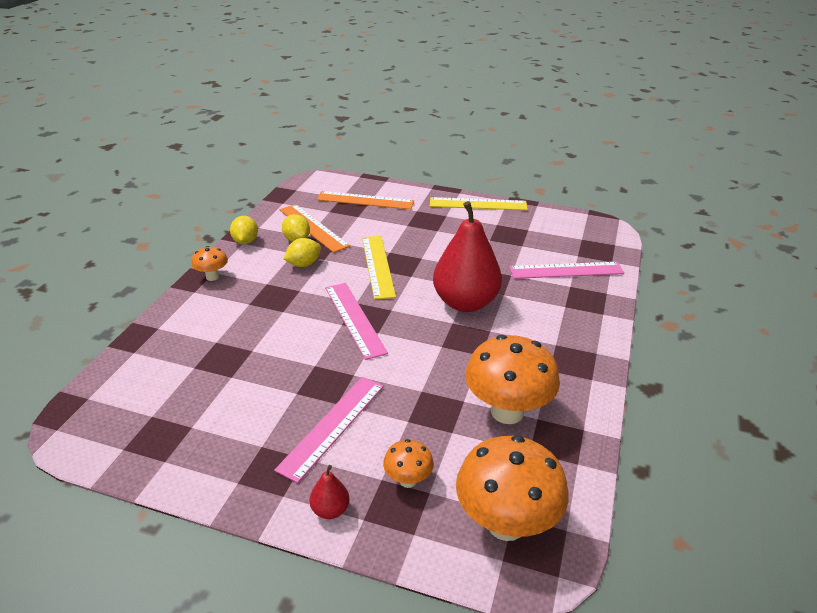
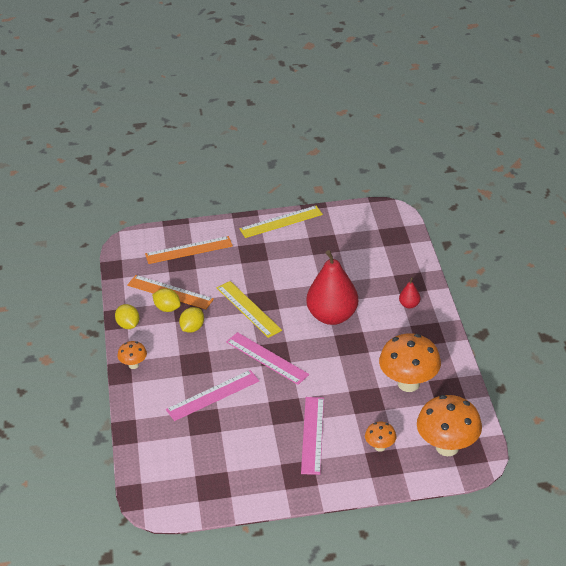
camera: 25 degrees left, 5 degrees up
red pear [310,465,349,519] -> red pear moved to [399,277,420,308]
pink ruler [509,262,624,279] -> pink ruler moved to [166,370,259,421]

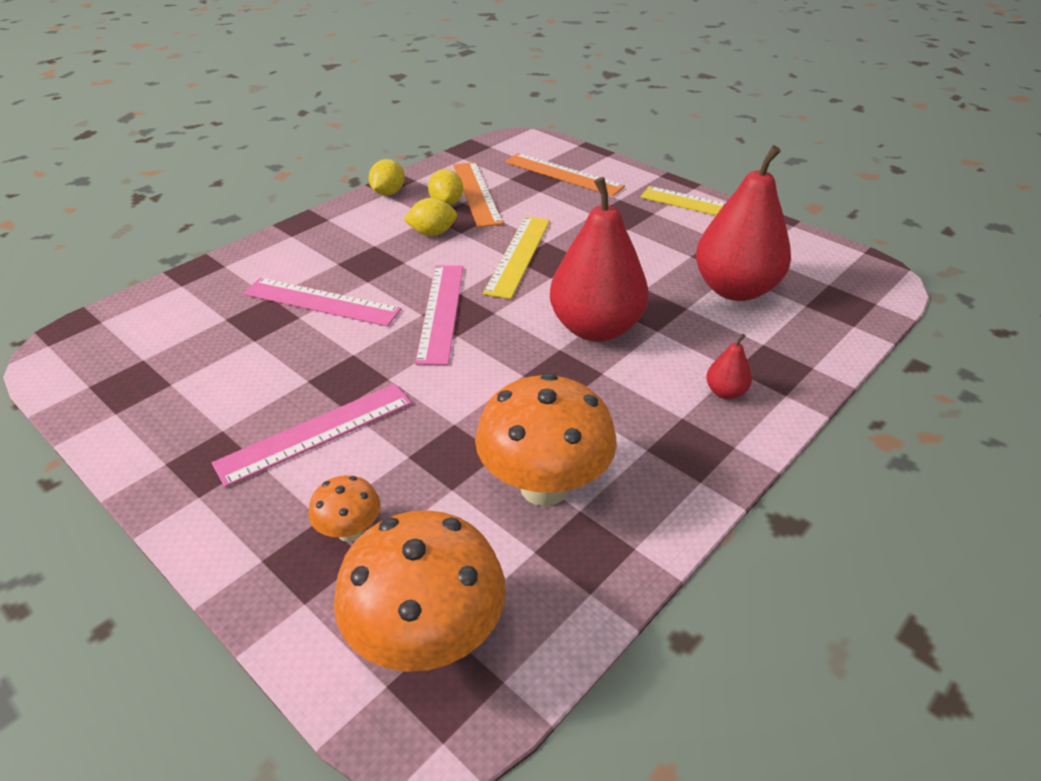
camera: 50 degrees right, 0 degrees up
orange mushroom [117,341,147,369] -> none
none -> red pear [696,145,791,301]

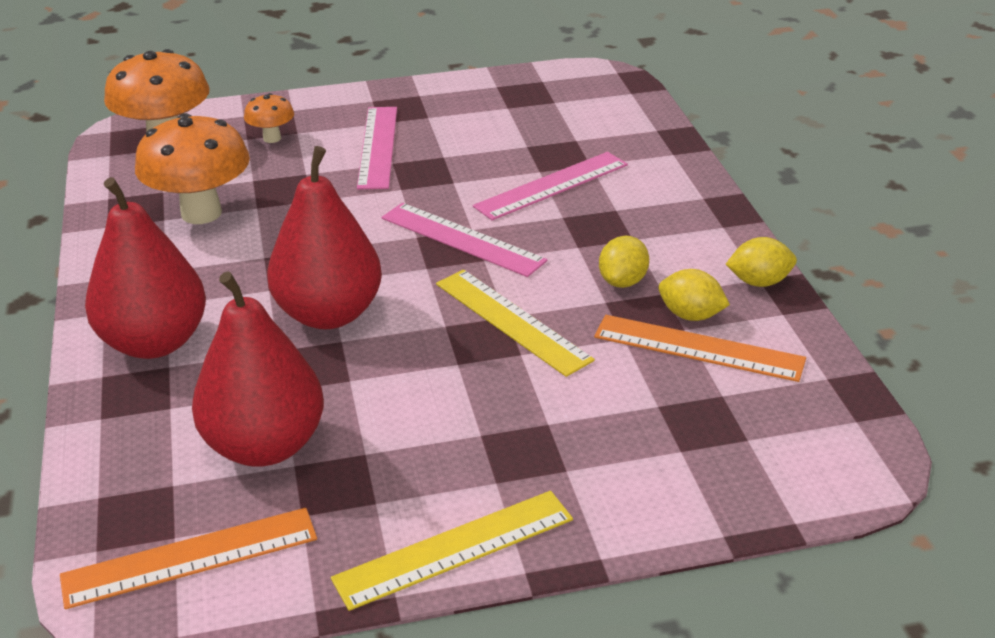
camera: 125 degrees right, 5 degrees down
yellow lemon [369,159,405,196] -> yellow lemon turned 60 degrees counterclockwise [726,237,797,287]
orange ruler [505,153,625,196] -> orange ruler moved to [60,508,317,609]
red pear [706,334,752,399] -> red pear [85,177,206,359], size x2.41

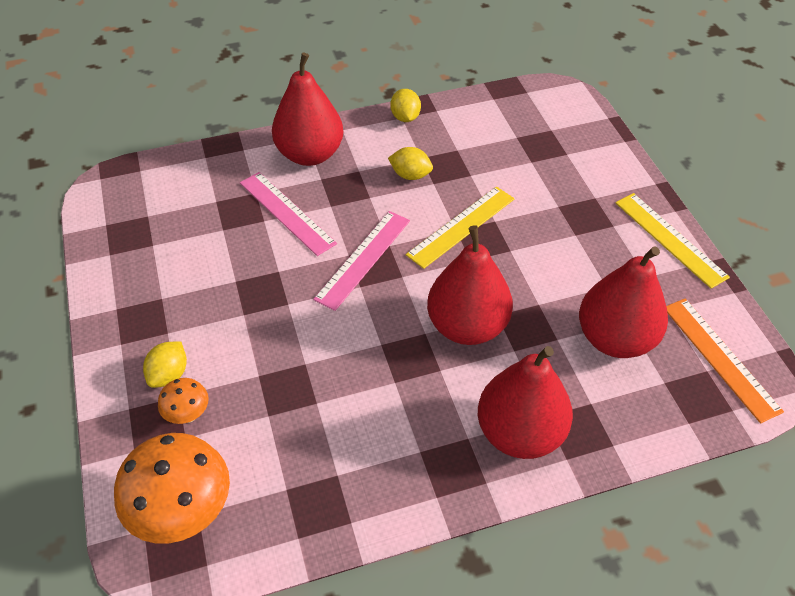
camera: 95 degrees left, 15 degrees up
orange mushroom [135,113,250,224] -> none
pink ruler [357,107,397,189] -> none
orange ruler [594,315,806,382] -> none
yellow lemon [658,269,730,321] -> yellow lemon moved to [143,341,187,388]
none -> red pear [272,53,343,166]

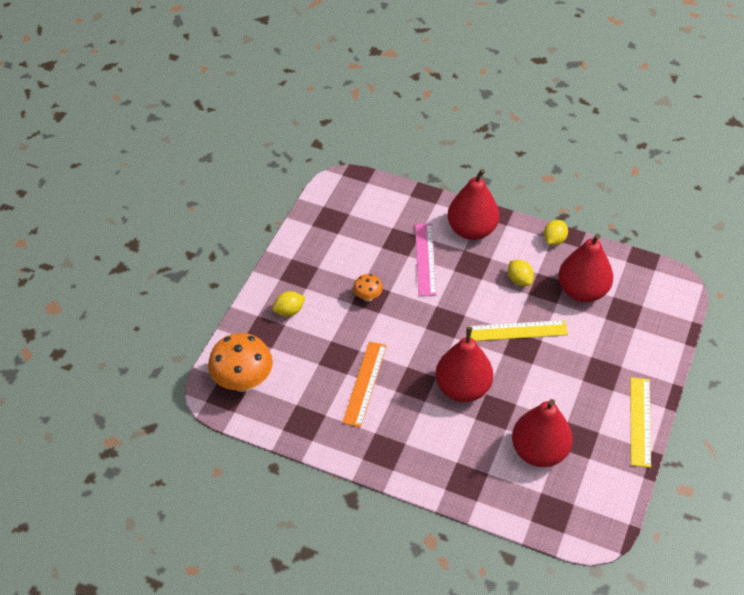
camera: 40 degrees right, 0 degrees up
orange mushroom [158,378,209,424] -> orange mushroom moved to [353,274,383,302]
pink ruler [313,211,410,311] -> none
red pear [478,346,573,459] -> red pear moved to [558,234,613,302]
orange ruler [666,298,784,423] -> orange ruler moved to [342,342,387,428]

